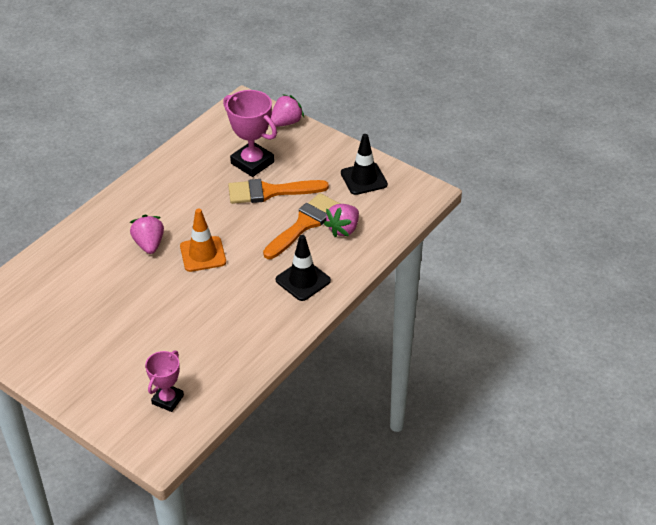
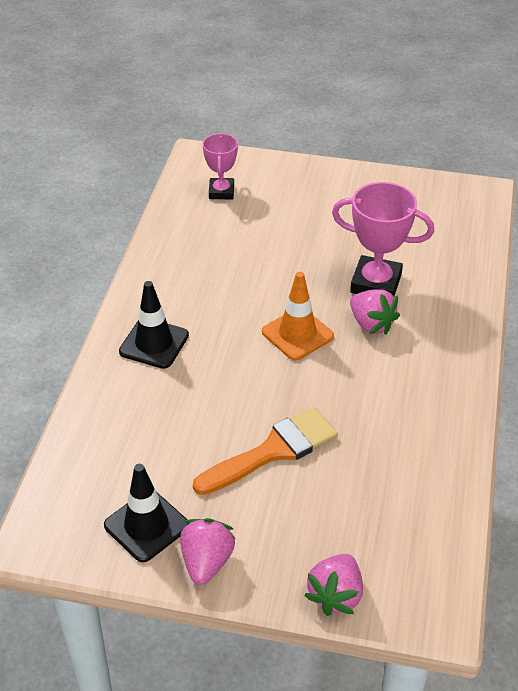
camera: 155 degrees right, 0 degrees up
pink trophy [223,90,277,177] -> pink trophy moved to [332,182,434,297]
orange brush [263,193,340,259] -> none
pink strawberry [324,204,359,237] -> pink strawberry moved to [180,518,235,585]

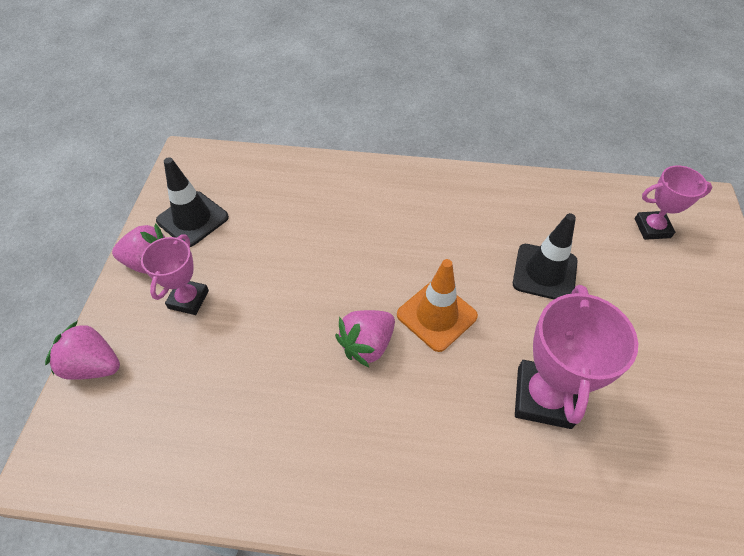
camera: 85 degrees right, 10 degrees up
black traffic cone [119,281,189,369] -> black traffic cone moved to [513,213,578,299]
orange brush [193,407,338,495] -> none
pink strawberry [350,289,400,335] -> pink strawberry moved to [335,310,395,367]
none -> pink trophy [141,234,209,315]

